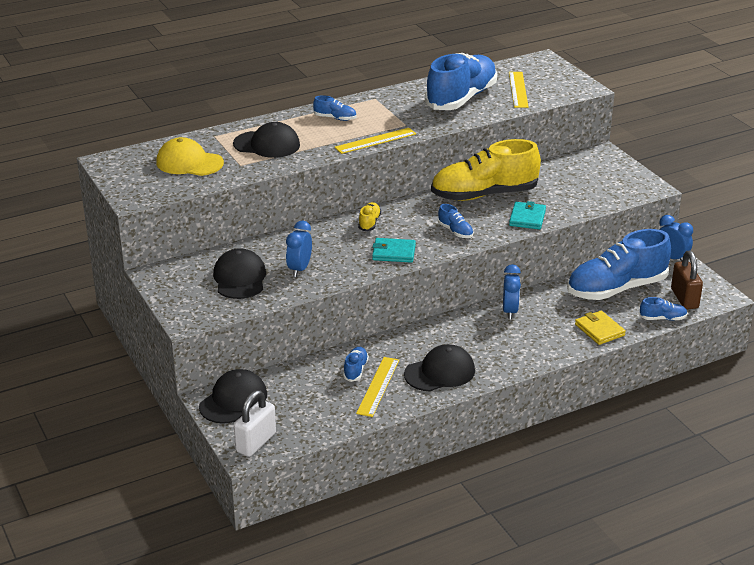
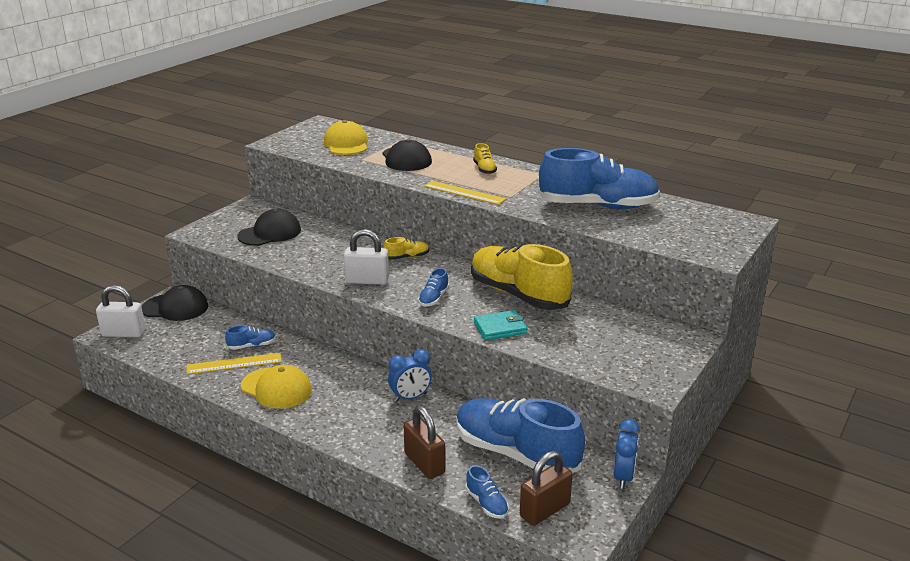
camera: 60 degrees right, 5 degrees down
blue clock [286,221,312,277] -> none
blue shoe [313,95,356,121] -> yellow shoe [473,143,497,174]
turquoise wallet [372,238,416,263] -> white padlock [344,229,389,285]
black cap [404,344,475,391] -> yellow cap [241,365,312,409]
yellow ruler [509,72,529,108] -> none
yellow wallet [575,311,626,345] -> brown padlock [404,406,446,479]

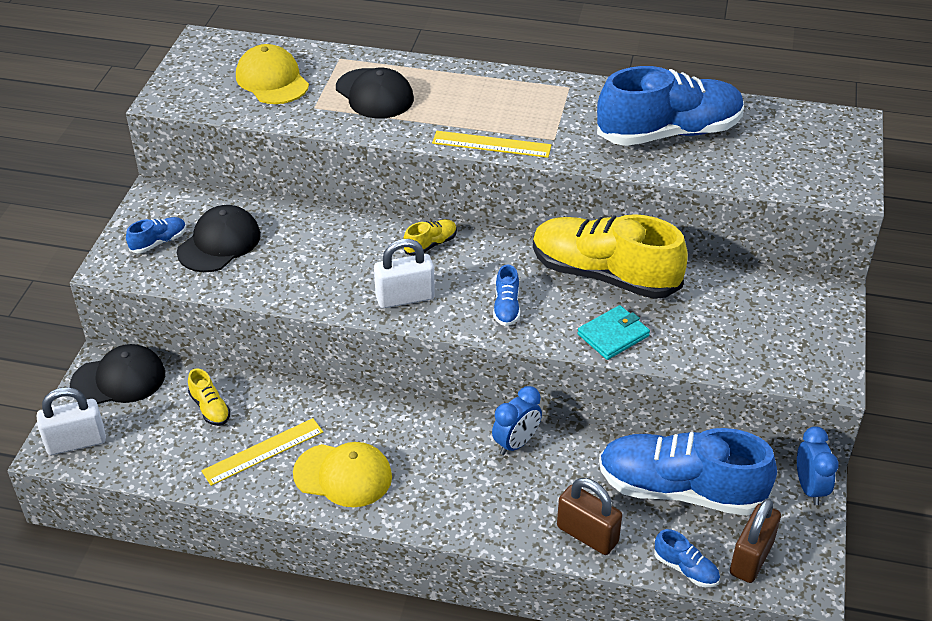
camera: 20 degrees left, 15 degrees up
blue shoe [225,325,276,350] -> blue shoe moved to [126,217,186,253]
yellow shoe [473,143,497,174] -> yellow shoe moved to [188,369,230,426]

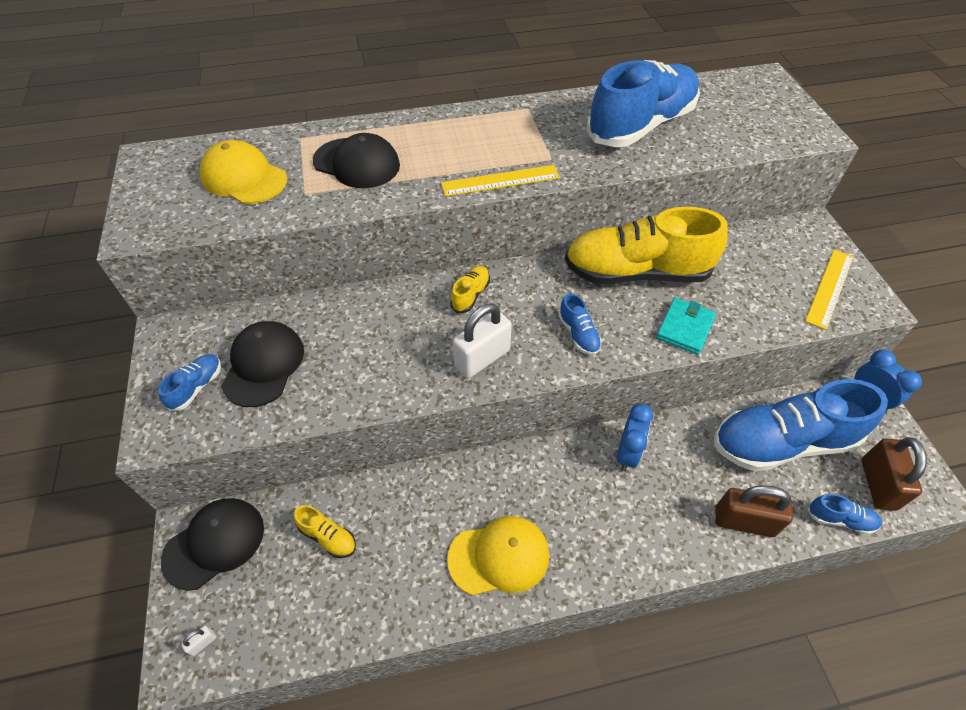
camera: 25 degrees left, 10 degrees up
white padlock [37,387,106,455] -> white padlock [181,626,216,656], size x0.40
yellow ruler [201,418,323,486] -> yellow ruler moved to [805,250,853,330]

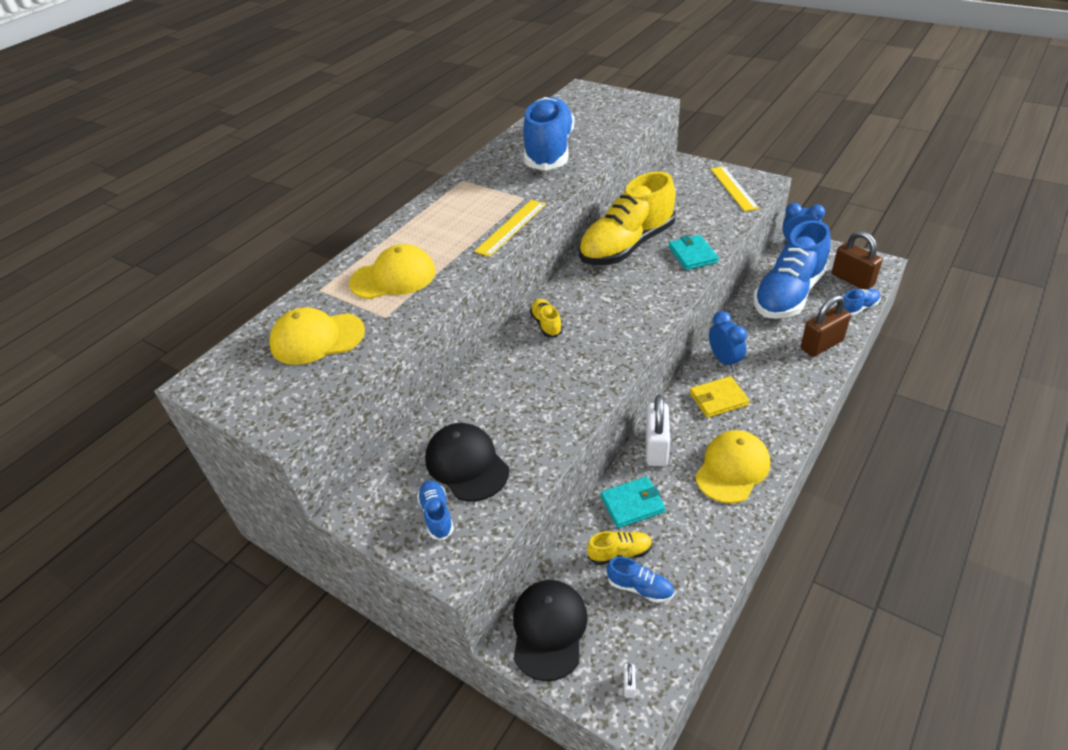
camera: 40 degrees left, 10 degrees down
black cap [313,133,400,188] -> yellow cap [349,244,436,299]
white padlock [453,304,512,378] -> white padlock moved to [646,395,670,466]
blue shoe [558,293,602,355] -> blue shoe moved to [607,556,674,603]
none -> turquoise wallet [601,476,666,528]
none -> yellow wallet [690,376,750,418]

